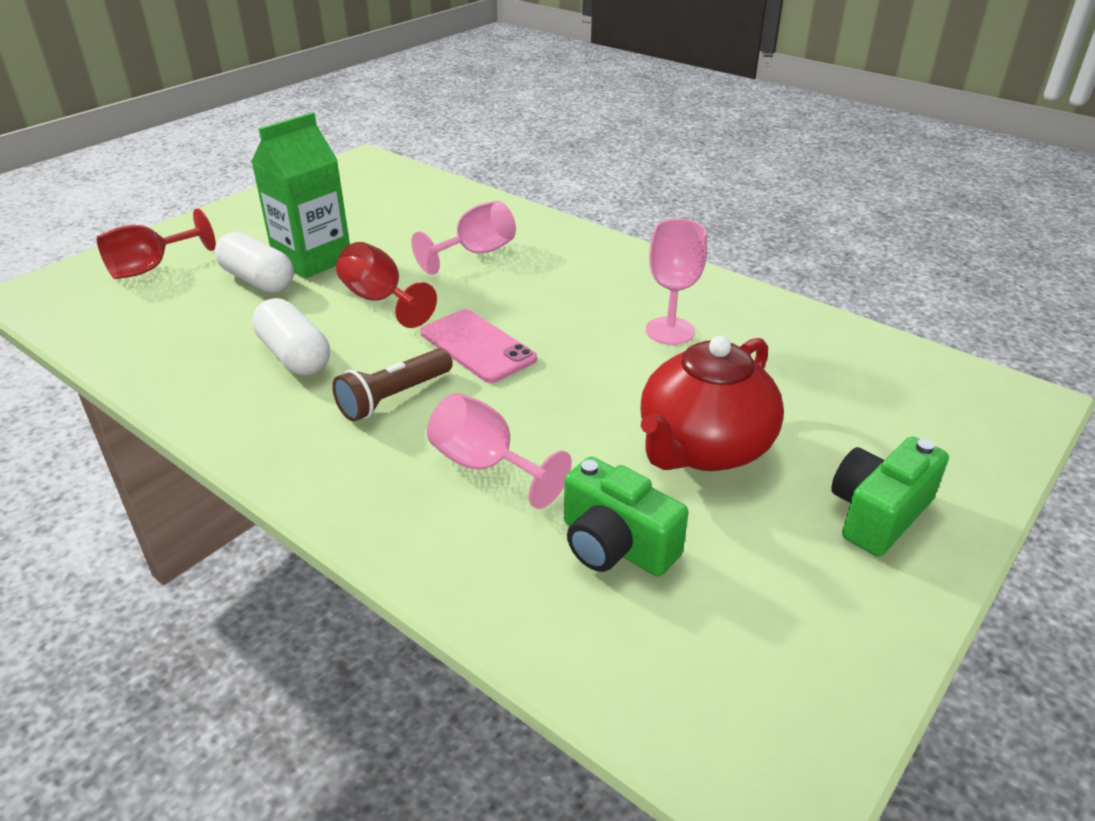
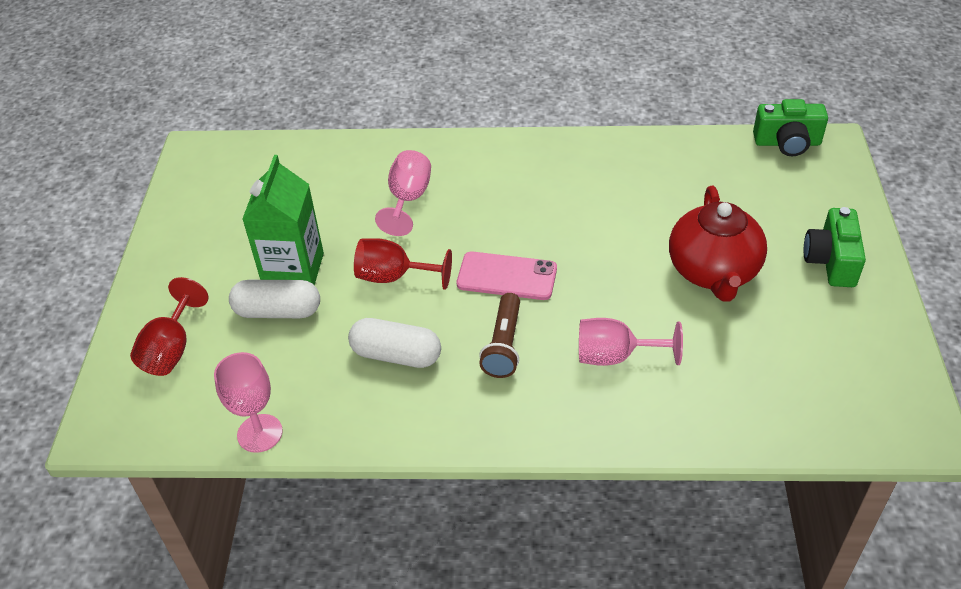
camera: 35 degrees left, 10 degrees up
green camera [564,457,689,577] -> green camera moved to [753,99,828,156]
pink goblet [646,219,707,345] -> pink goblet moved to [214,352,283,453]

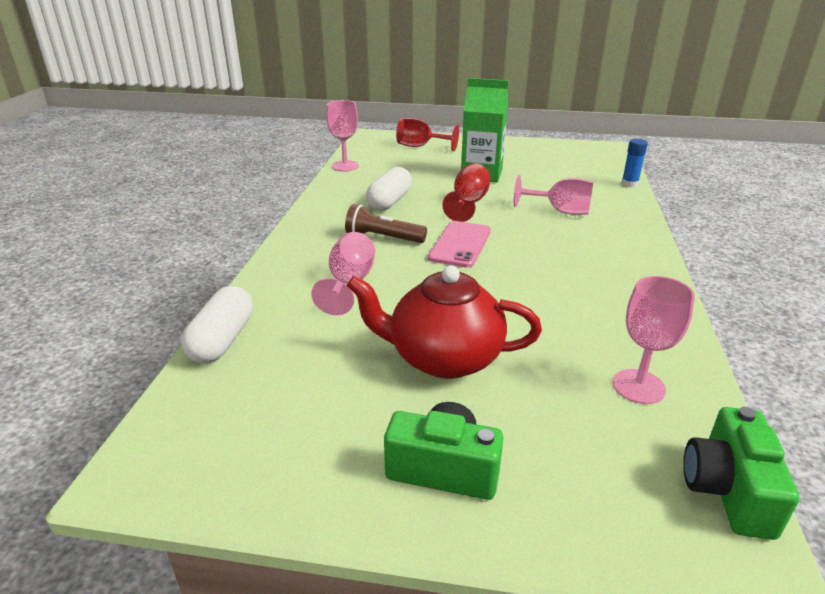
camera: 95 degrees right, 15 degrees down
white capsule [229,280,320,318] -> white capsule moved to [181,286,253,364]
none -> pink goblet [613,276,695,404]
none -> blue glue stick [621,139,648,187]

